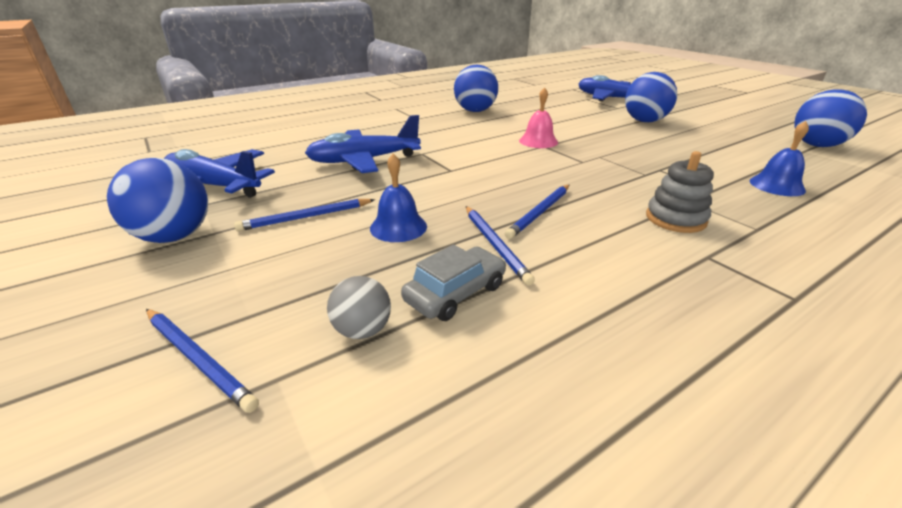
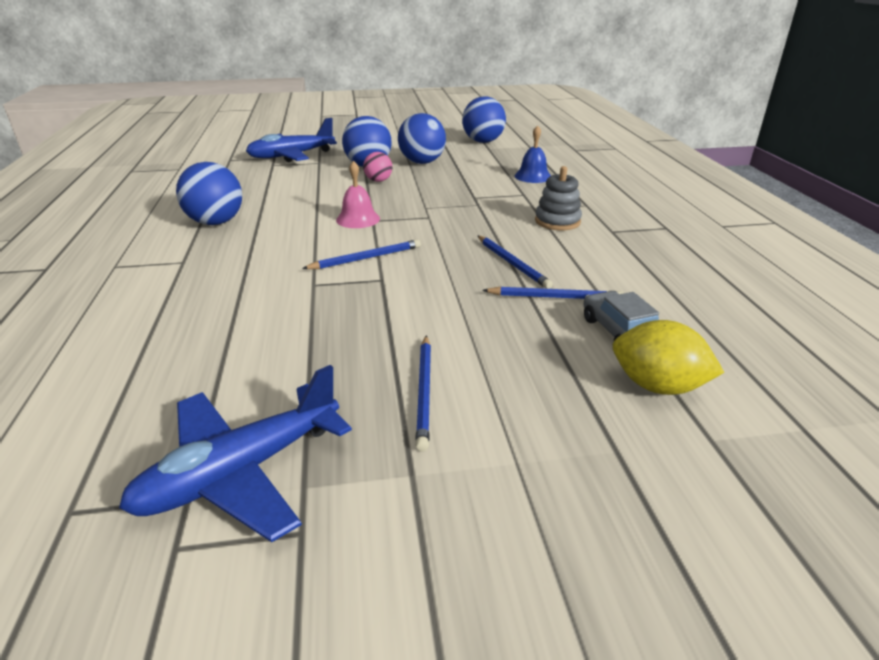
camera: 65 degrees left, 0 degrees up
blue ball [107,158,208,243] -> blue ball moved to [398,113,446,164]
blue pencil [146,309,259,413] -> blue pencil moved to [302,240,421,269]
blue plane [305,115,421,173] -> none
grey ball [327,276,391,339] -> yellow lemon [613,320,725,395]
blue bell [370,154,427,242] -> none
none -> pink ball [363,152,392,182]

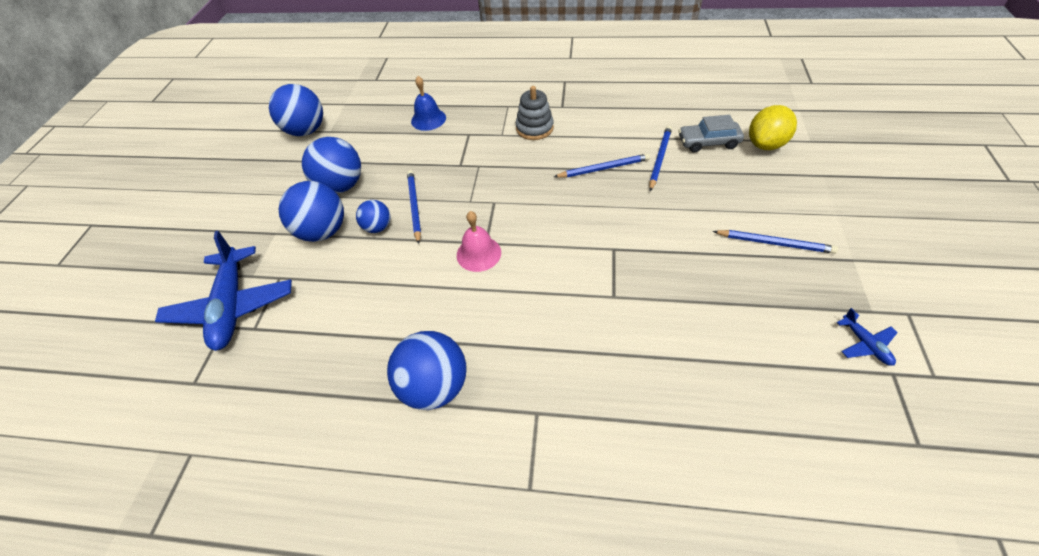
camera: 70 degrees left, 20 degrees up
blue plane [119,365,352,542] -> blue plane [836,308,898,366], size x0.43
blue pencil [302,240,421,269] -> blue pencil moved to [407,170,421,244]
pink ball [363,152,392,182] -> blue ball [356,200,390,233]

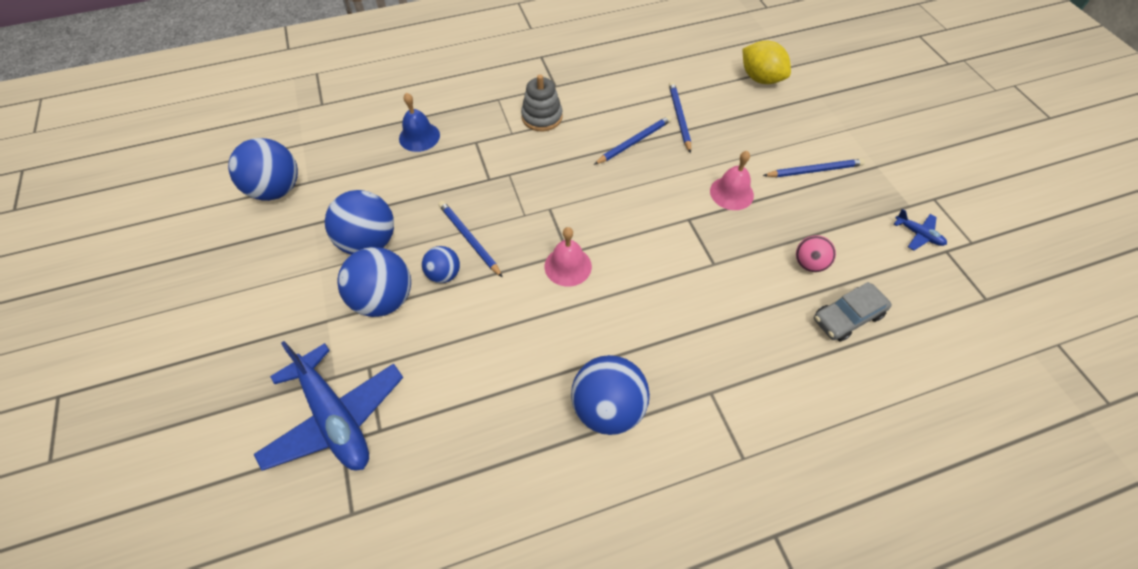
camera: 30 degrees left, 5 degrees up
grey car [678,115,744,153] -> grey car moved to [814,282,892,341]
yellow lemon [749,105,797,150] -> yellow lemon turned 60 degrees counterclockwise [743,41,791,84]
none -> pink bell [710,151,754,210]
none -> pink ball [796,235,836,272]

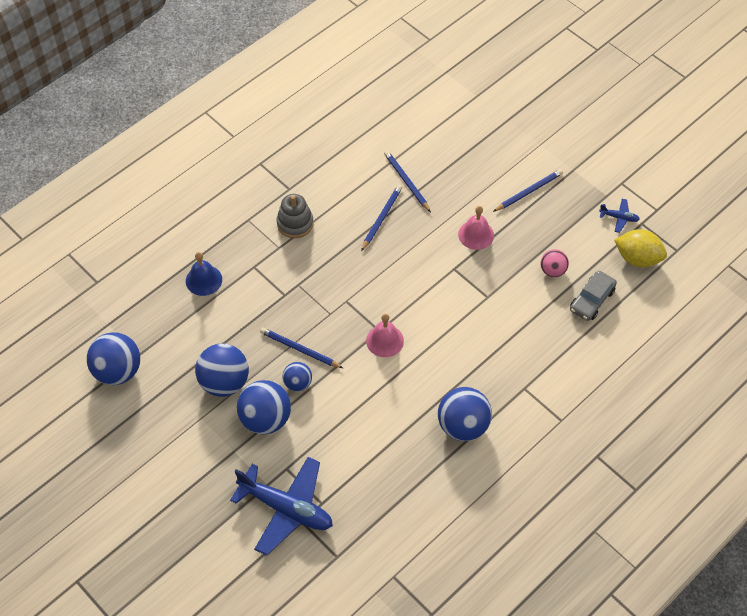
camera: 25 degrees left, 0 degrees up
yellow lemon [743,41,791,84] -> yellow lemon moved to [614,229,667,267]

